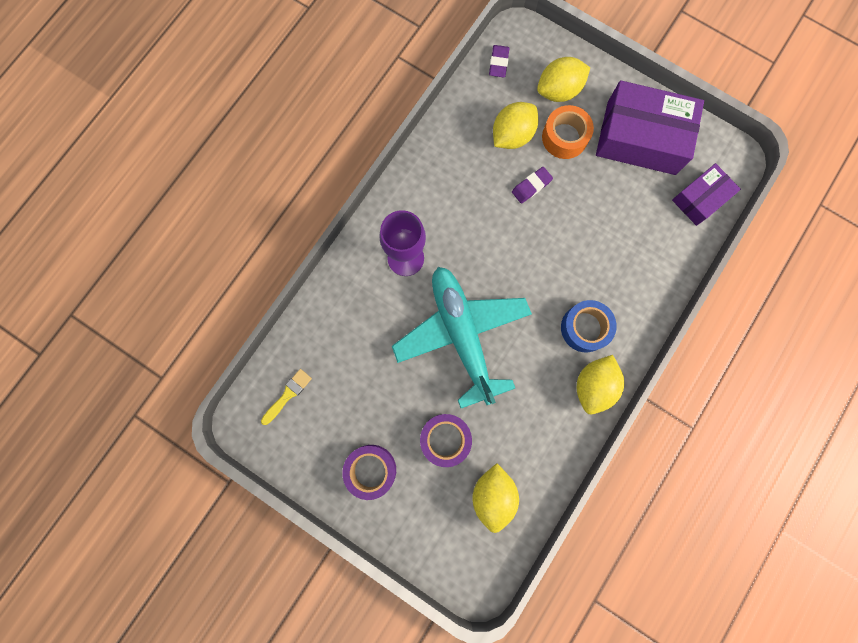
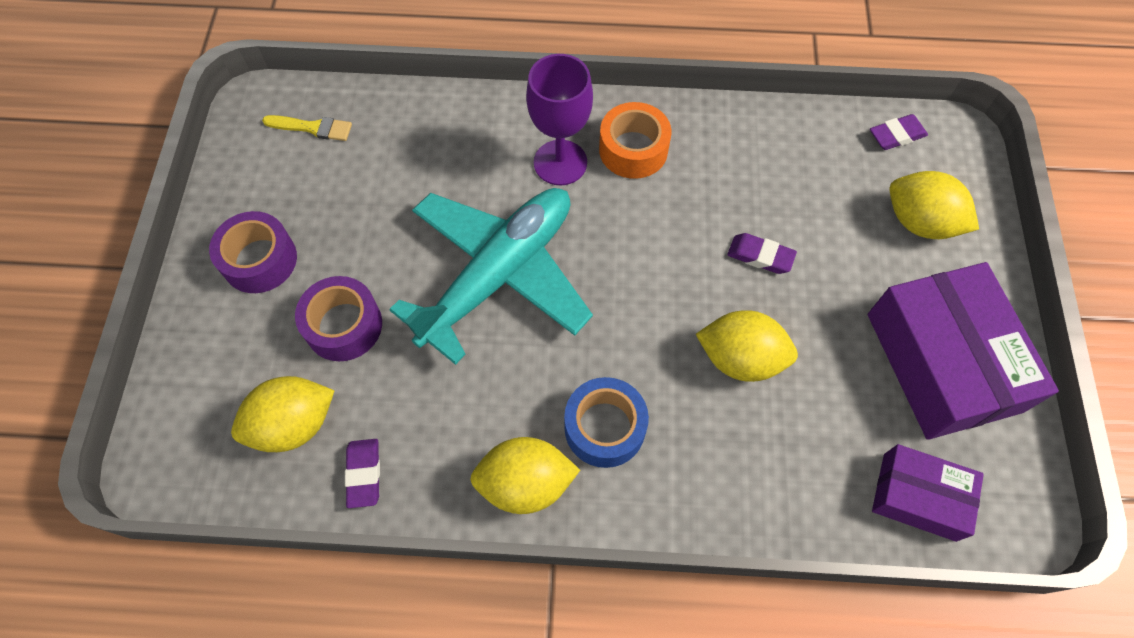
camera: 60 degrees right, 15 degrees down
yellow lemon [493,102,538,149] -> yellow lemon moved to [696,310,798,382]
orange tape [542,105,594,159] -> orange tape moved to [599,102,672,179]
none -> purple eraser [345,439,380,508]

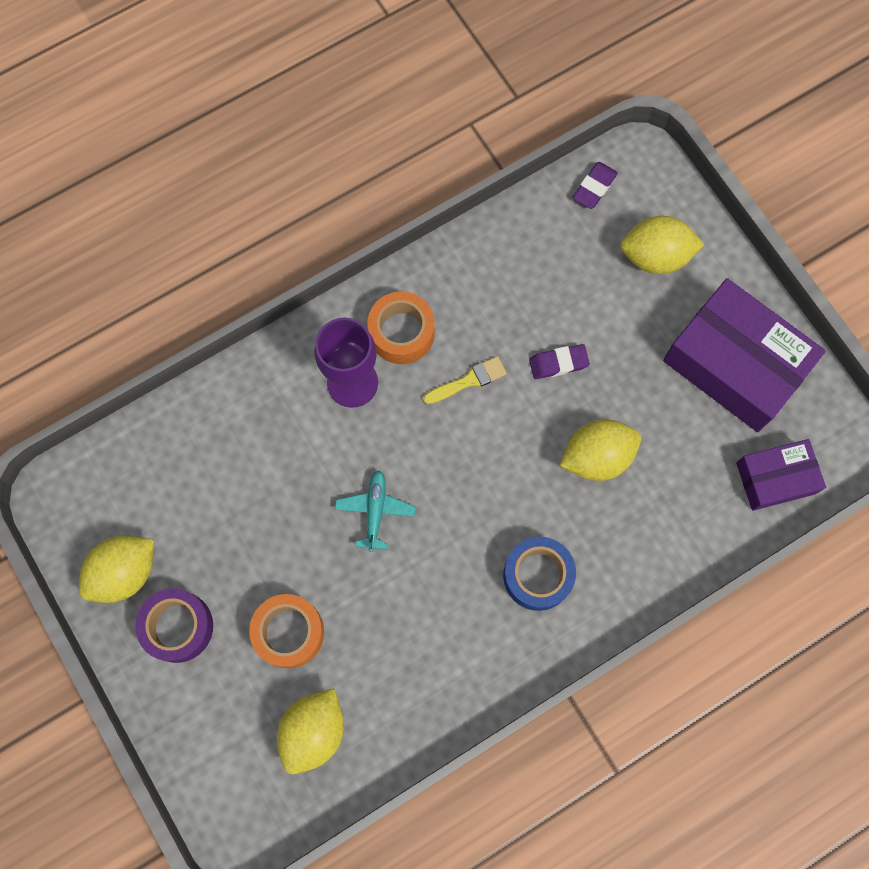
camera: 35 degrees left, 10 degrees up
yellow brush [262,115,352,141] -> yellow brush moved to [423,356,507,404]
purple tape [295,276,382,361] -> orange tape [249,594,324,668]
purple eraser [345,439,380,508] -> none
turquoise plane [389,188,593,365] -> turquoise plane [335,470,416,552], size x0.41
yellow lemon [470,437,580,514] -> yellow lemon moved to [79,536,154,603]

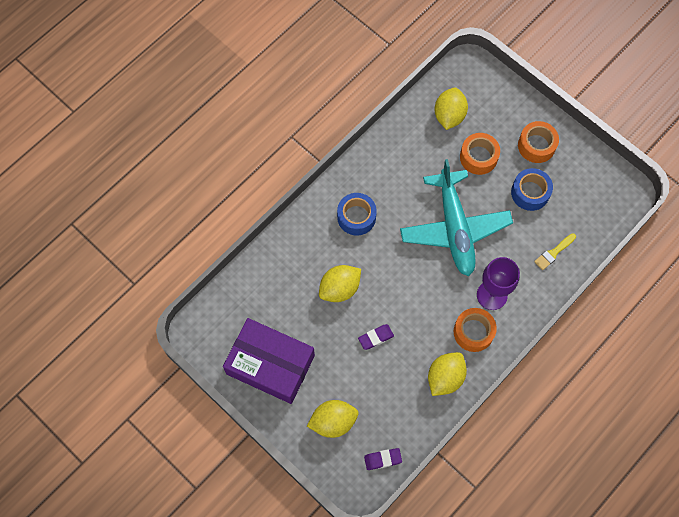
camera: 165 degrees right, 5 degrees down
yellow lemon [79,536,154,603] -> yellow lemon moved to [428,352,467,396]
purple tape [135,589,213,663] -> orange tape [518,121,559,163]
turquoise plane [335,470,416,552] -> turquoise plane [400,159,513,276], size x2.45
yellow brush [423,356,507,404] -> yellow brush moved to [534,233,576,270]
purple eraser [573,162,618,209] -> purple eraser turned 60 degrees clockwise [364,448,402,470]
purple box [736,439,826,511] -> none
none -> blue tape [511,168,553,211]

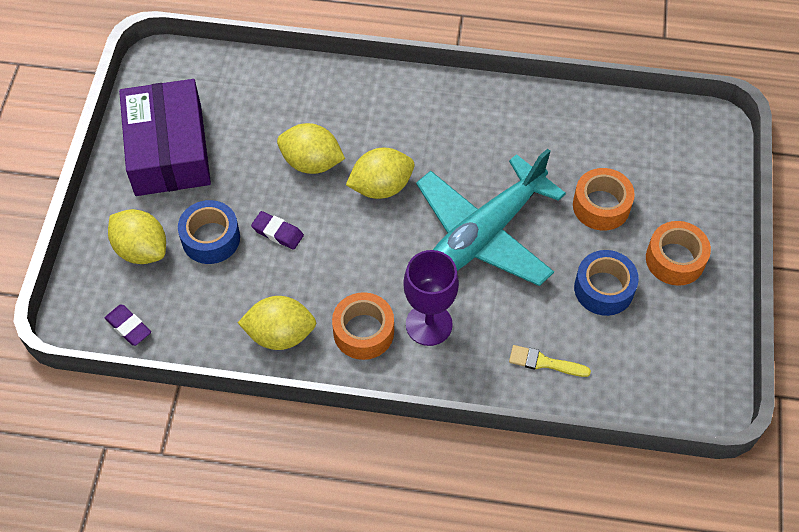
camera: 55 degrees right, 10 degrees down
blue tape [337,193,377,235] -> blue tape moved to [178,200,240,264]
yellow lemon [435,87,468,130] -> yellow lemon moved to [346,148,414,199]

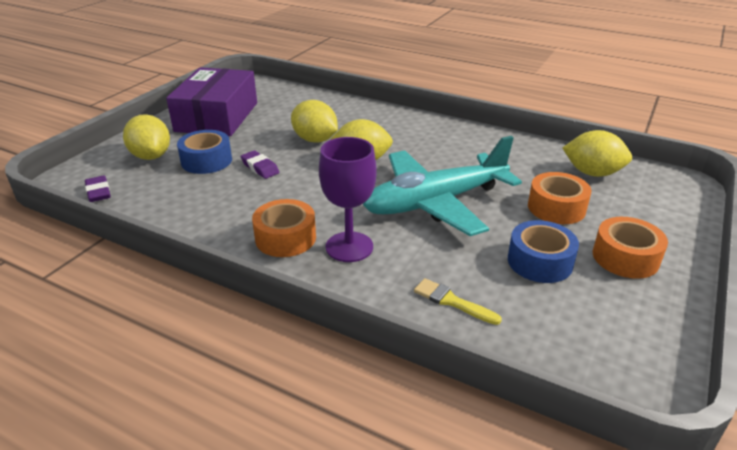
camera: 20 degrees right, 25 degrees down
yellow lemon [238,296,316,350] -> yellow lemon moved to [563,130,632,177]

